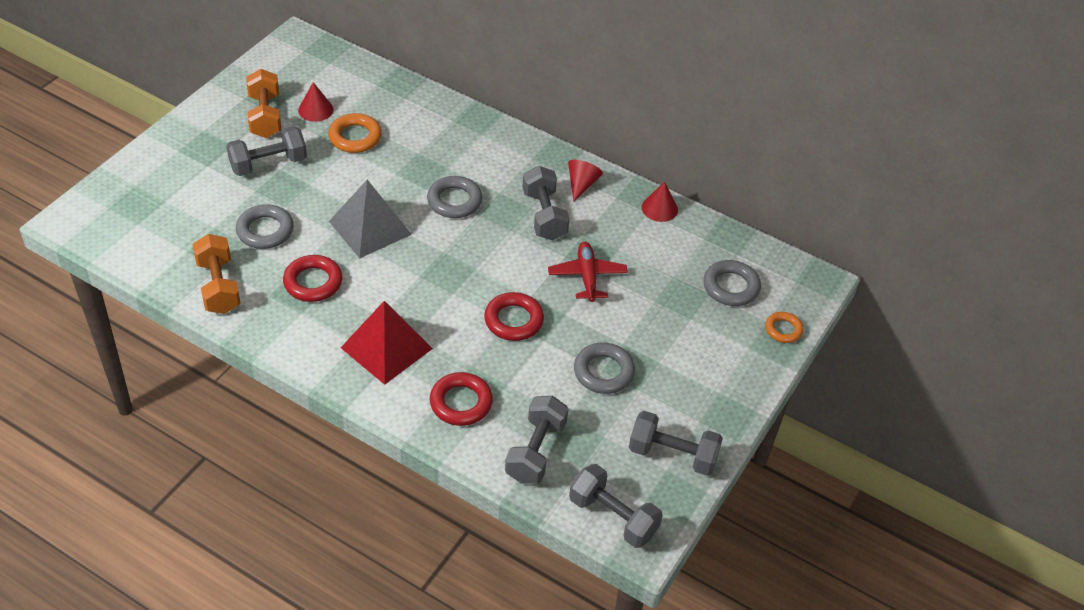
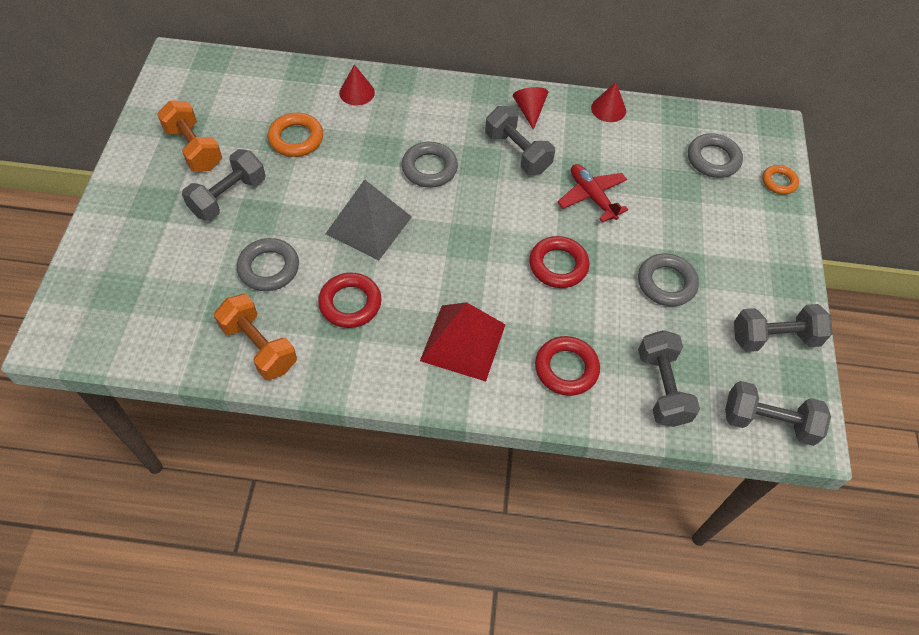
camera: 25 degrees left, 10 degrees up
red cone [298,82,334,122] -> red cone moved to [339,64,375,105]

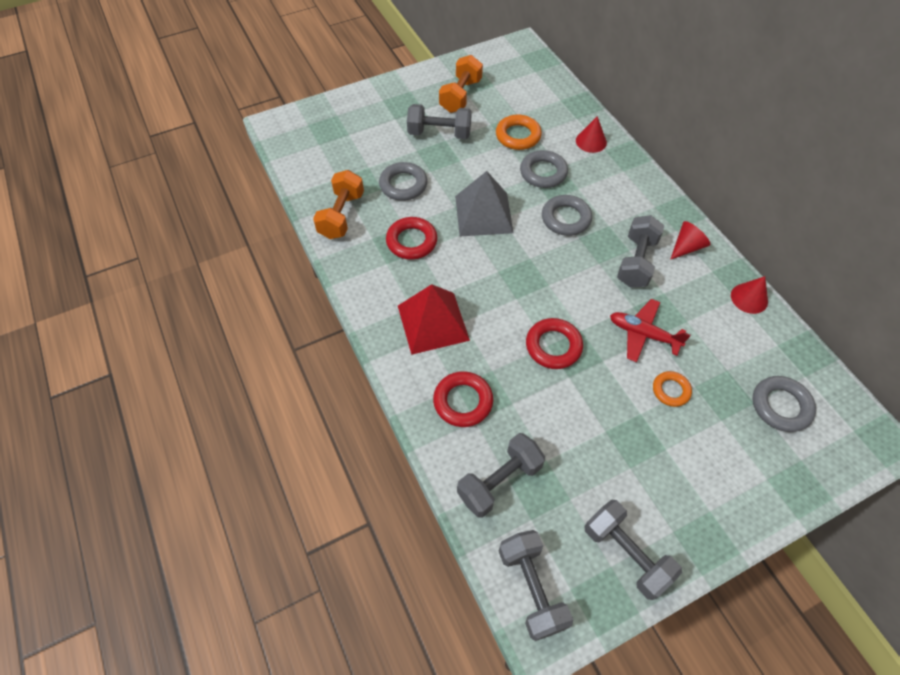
camera: 60 degrees right, 0 degrees up
red plane [558,164,628,222] -> red plane turned 90 degrees counterclockwise [610,299,691,362]
grey ring [638,253,699,306] -> grey ring moved to [520,150,568,188]
orange ring [762,165,799,195] -> orange ring moved to [653,371,692,407]

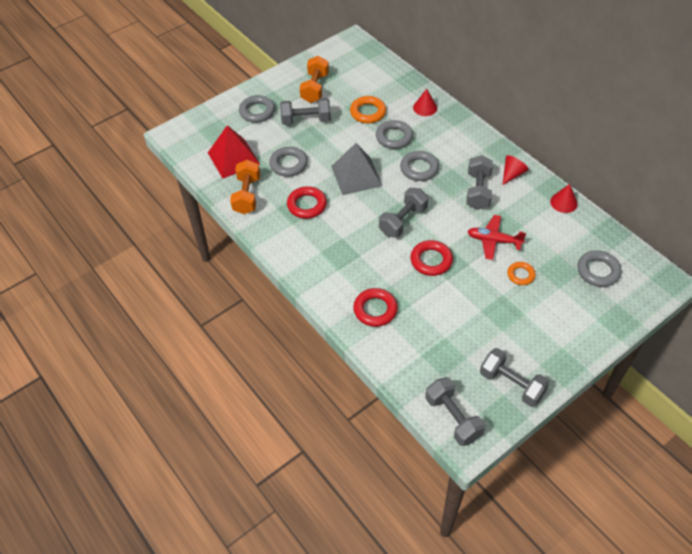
camera: 10 degrees left, 5 degrees down
red pyramid [398,284,470,355] -> red pyramid moved to [208,125,260,179]
grey dumbbell [457,433,545,518] -> grey dumbbell moved to [379,188,428,238]
none -> grey ring [239,95,275,123]

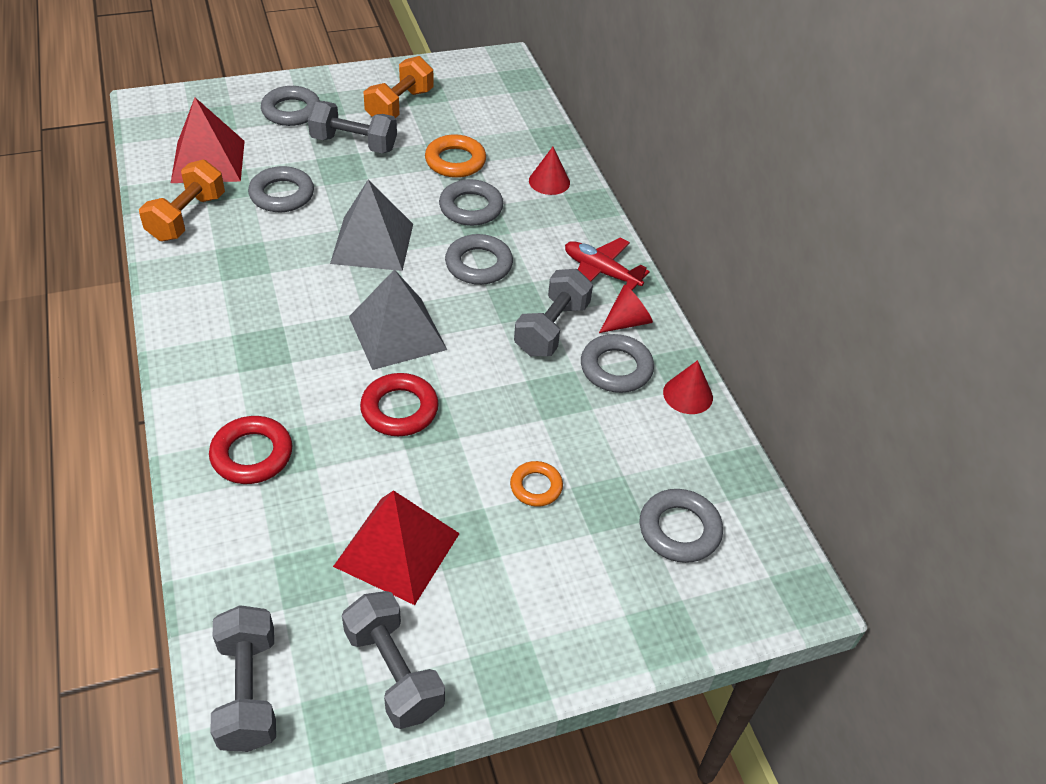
camera: 15 degrees right, 5 degrees down
red ring [287,186,327,219] -> none
grey dumbbell [379,188,428,238] -> grey pyramid [349,269,447,370]
red plane [467,215,526,260] -> red plane moved to [565,237,650,290]
none -> red pyramid [333,490,460,605]
none -> grey ring [581,334,654,393]

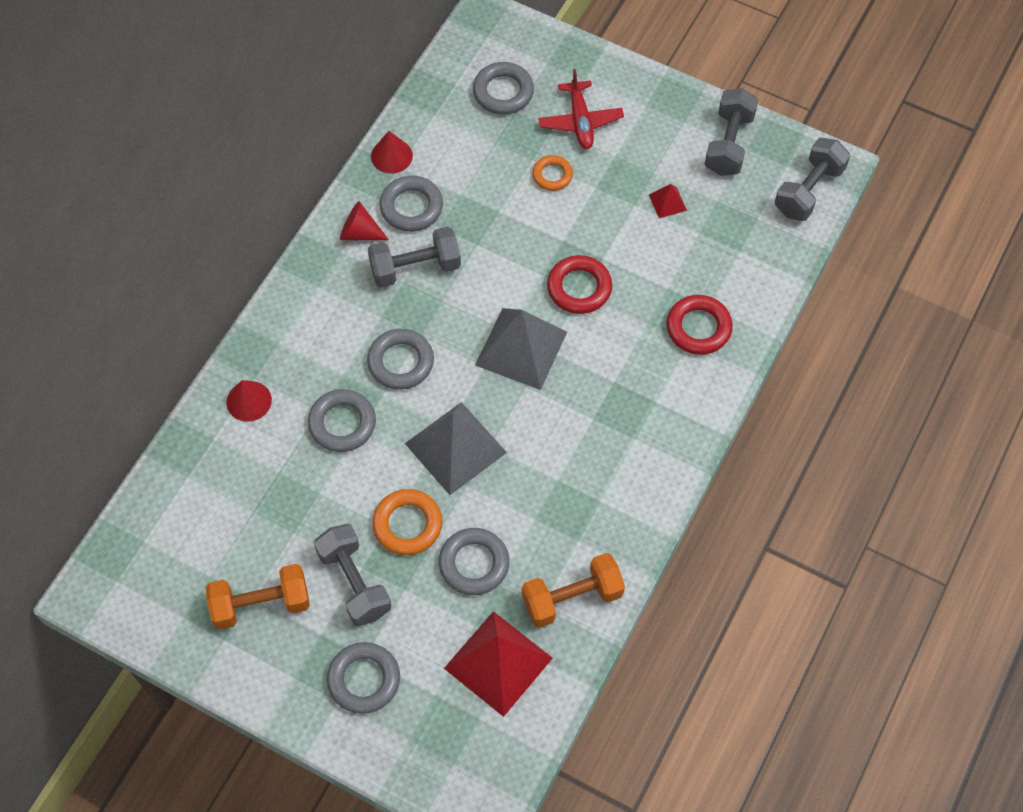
camera: 130 degrees left, 15 degrees up
red pyramid [333,490,460,605] -> red pyramid [649,184,687,218], size x0.44
orange ring [425,134,486,178] -> orange ring moved to [372,489,443,555]
red plane [565,237,650,290] -> red plane moved to [538,69,624,149]

